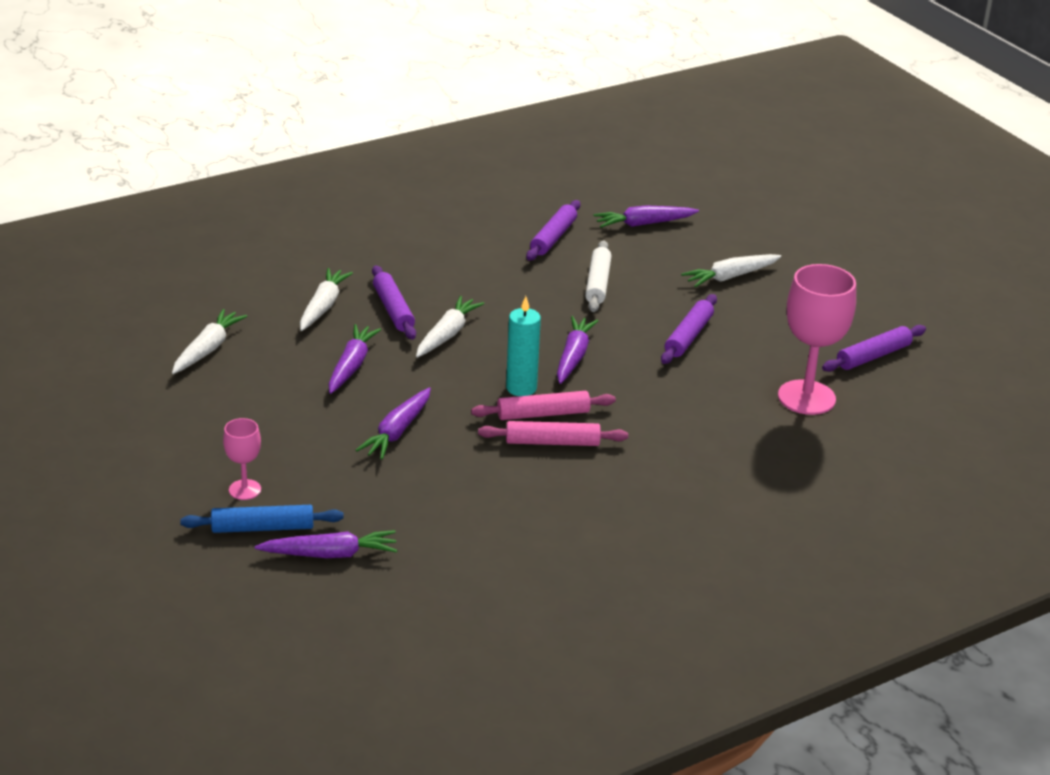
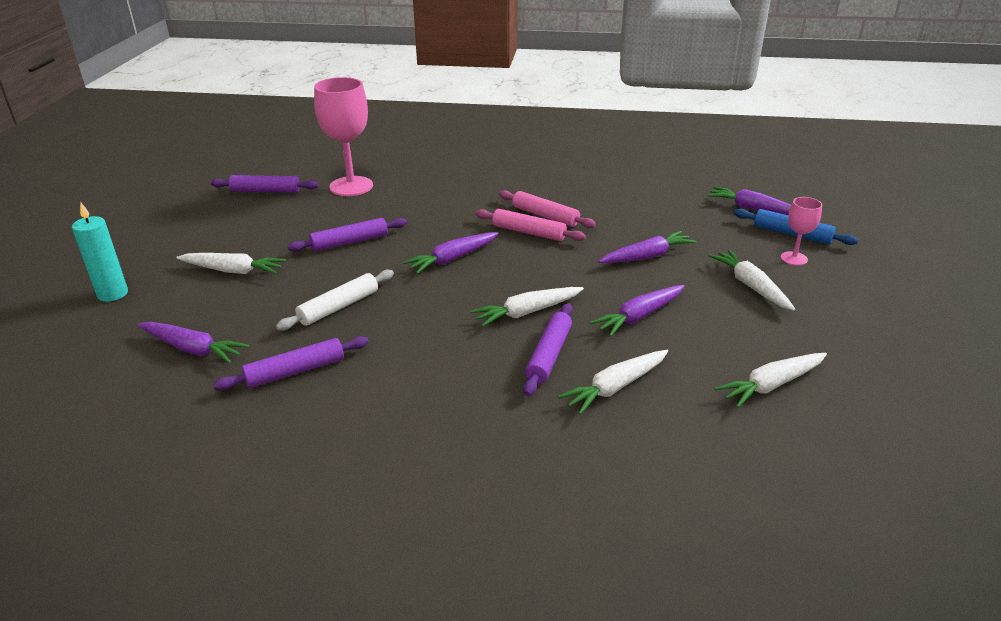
camera: 140 degrees left, 0 degrees up
turquoise candle [506,296,541,396] -> turquoise candle moved to [72,202,128,302]
none -> white carrot [708,249,795,311]

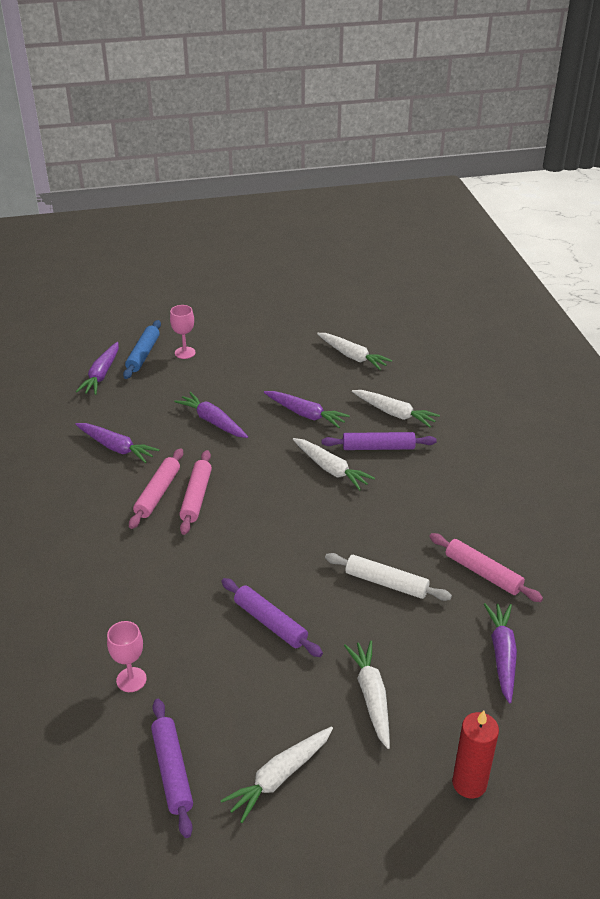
camera: 110 degrees left, 5 degrees up
turquoise candle [72,202,128,302] -> red candle [452,710,499,798]
purple rolling pin [213,336,369,391] -> pink rolling pin [429,533,543,602]
pink goblet [314,77,373,196] -> pink goblet [107,621,147,692], size x0.51
purple carrot [403,232,499,274] -> purple carrot moved to [75,423,159,463]
white carrot [708,249,795,311] -> white carrot moved to [220,727,333,823]

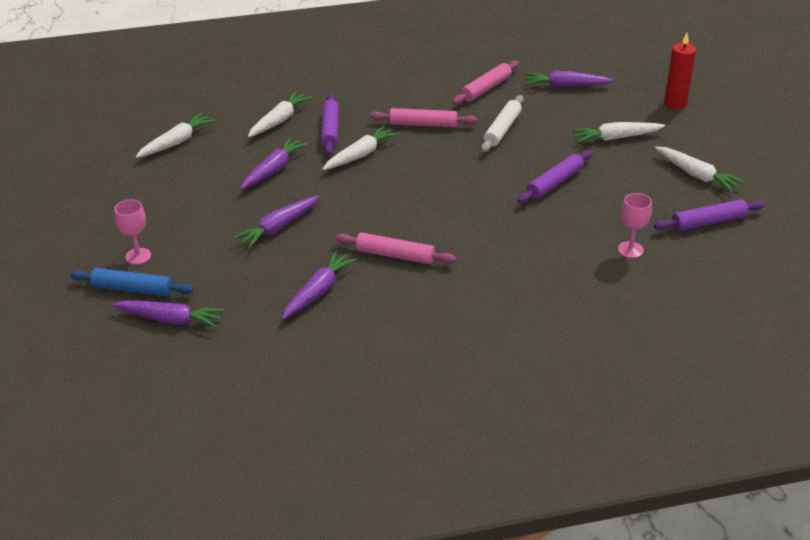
camera: 90 degrees left, 0 degrees up
pink rolling pin [179,450,212,535] -> pink rolling pin moved to [370,108,477,128]

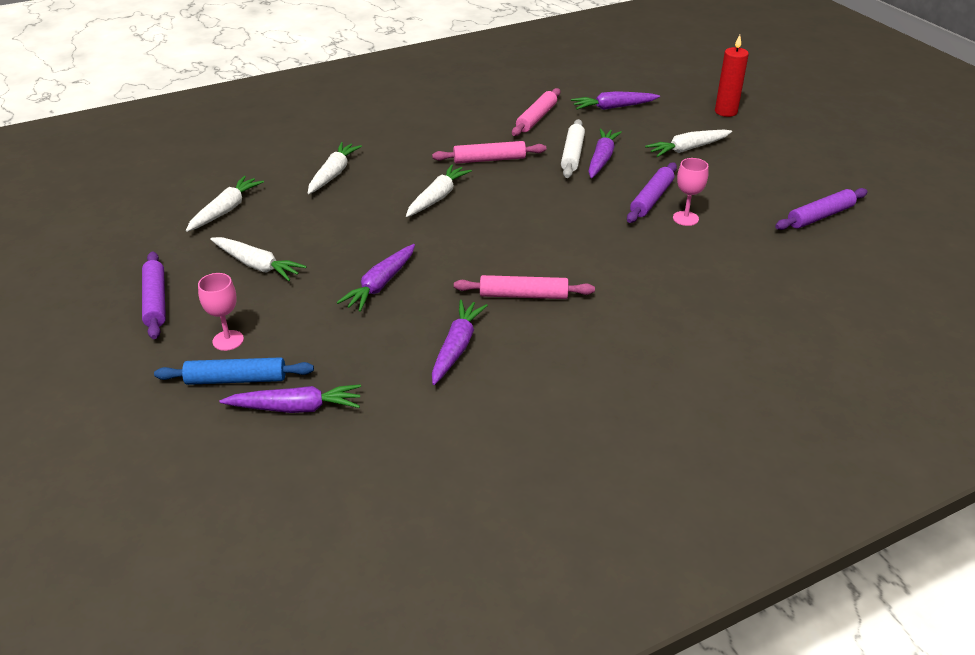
camera: 15 degrees left, 0 degrees up
purple carrot [240,137,308,190] -> purple carrot moved to [588,129,622,178]
purple rolling pin [321,94,339,155] -> purple rolling pin moved to [142,252,166,339]
pink goblet [618,193,652,258] -> pink goblet moved to [673,158,709,226]
white carrot [655,146,744,192] -> white carrot moved to [210,237,307,281]

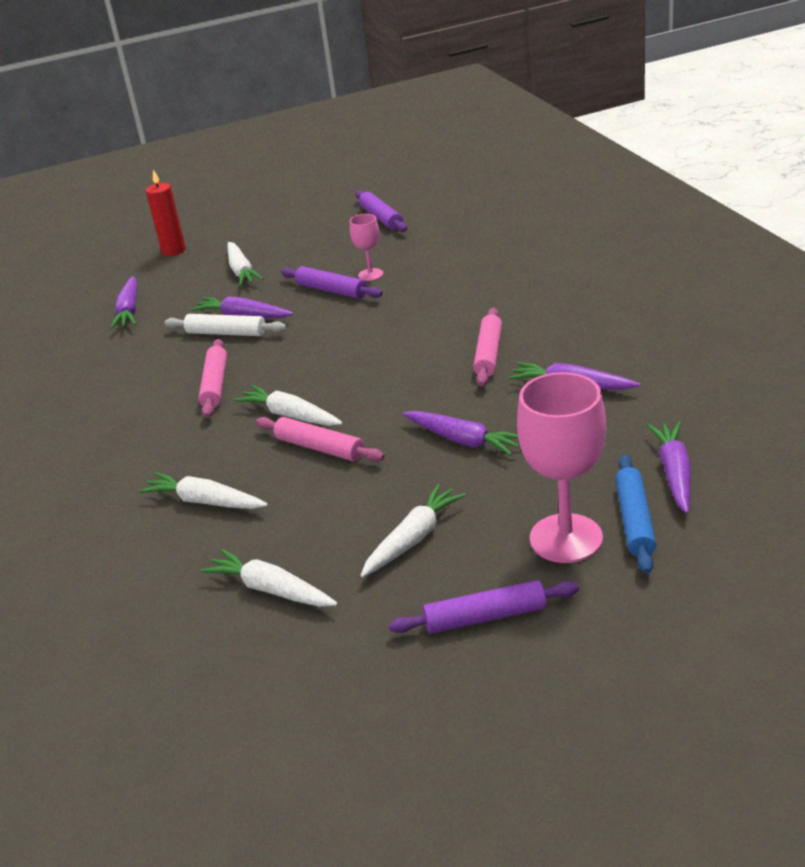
camera: 80 degrees left, 5 degrees down
pink goblet [198,273,244,351] -> pink goblet [517,372,606,563], size x1.97
pink rolling pin [512,88,560,136] -> pink rolling pin moved to [256,417,385,462]

